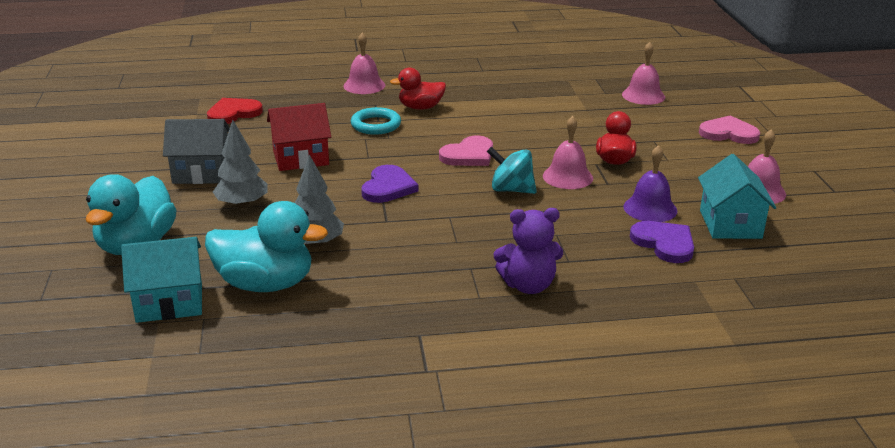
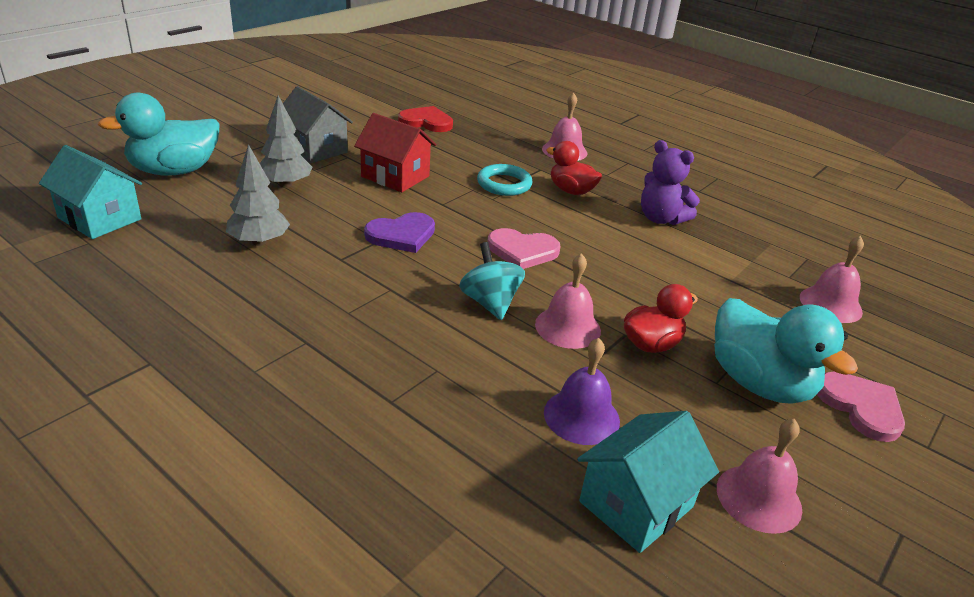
camera: 45 degrees right, 5 degrees up
turquoise duck [205,201,328,292] -> turquoise duck moved to [714,298,858,404]
purple teddy bear [494,208,563,294] -> purple teddy bear moved to [641,140,700,225]
purple heart [630,221,694,263] -> none

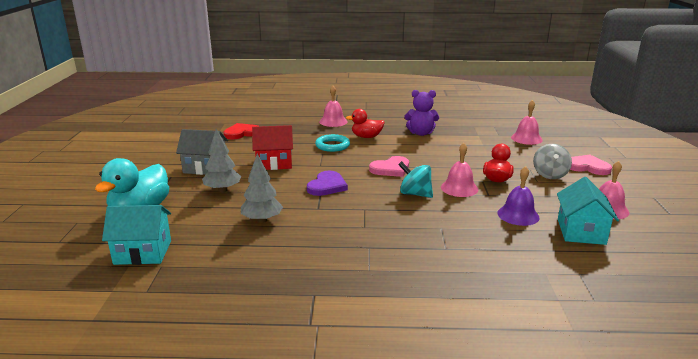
camera: 35 degrees left, 10 degrees down
turquoise duck [714,298,858,404] -> grey spinning top [533,144,572,179]

